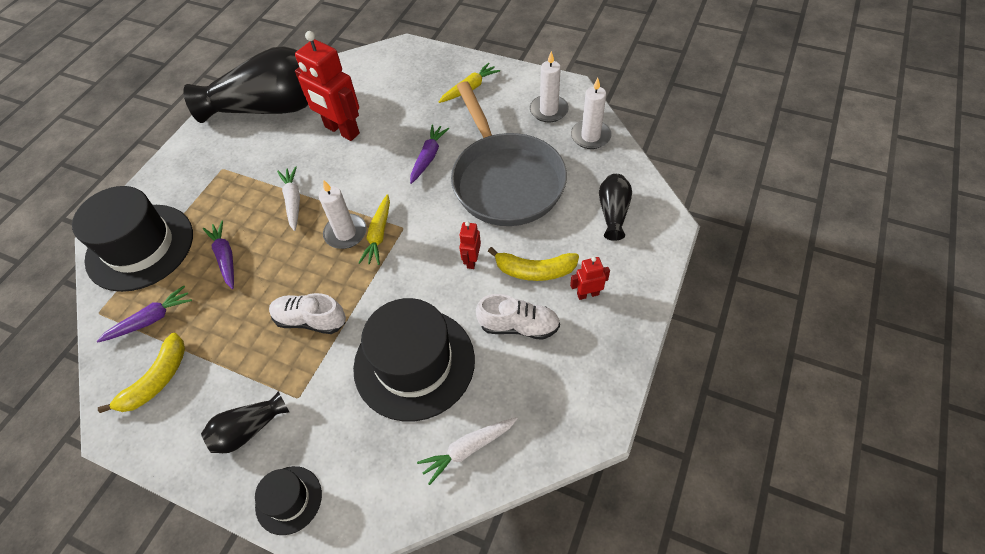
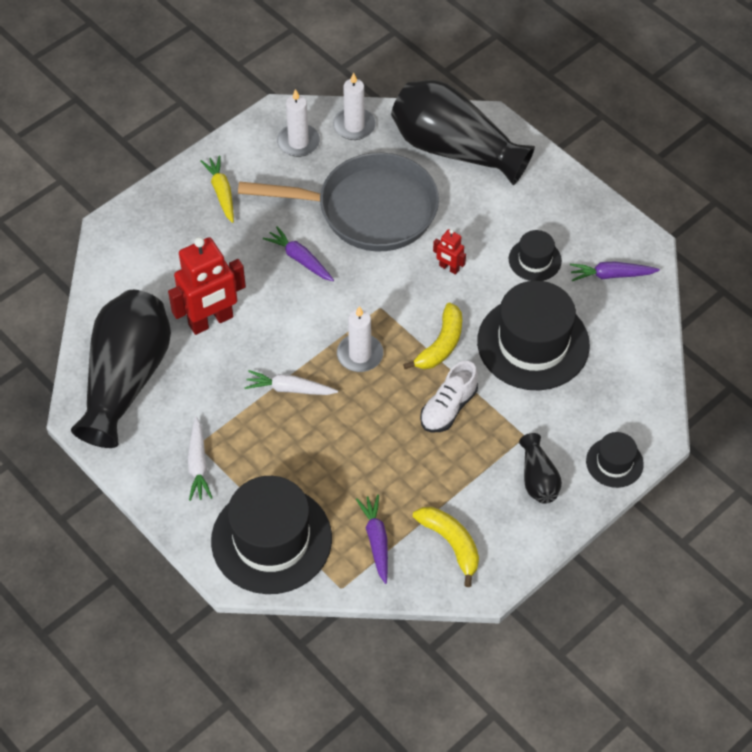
camera: 70 degrees left, 0 degrees up
purple carrot [203,220,234,289] -> purple carrot moved to [570,261,660,281]
yellow carrot [359,194,390,265] -> none
white carrot [417,417,518,485] -> white carrot moved to [188,417,212,501]
white shoe [476,294,560,340] -> black hat [509,230,562,281]
yellow banana [488,247,579,281] -> yellow banana moved to [403,303,462,369]
red robot [570,257,610,300] -> none
black vase [599,174,632,241] -> black vase [391,80,535,185], size x2.20

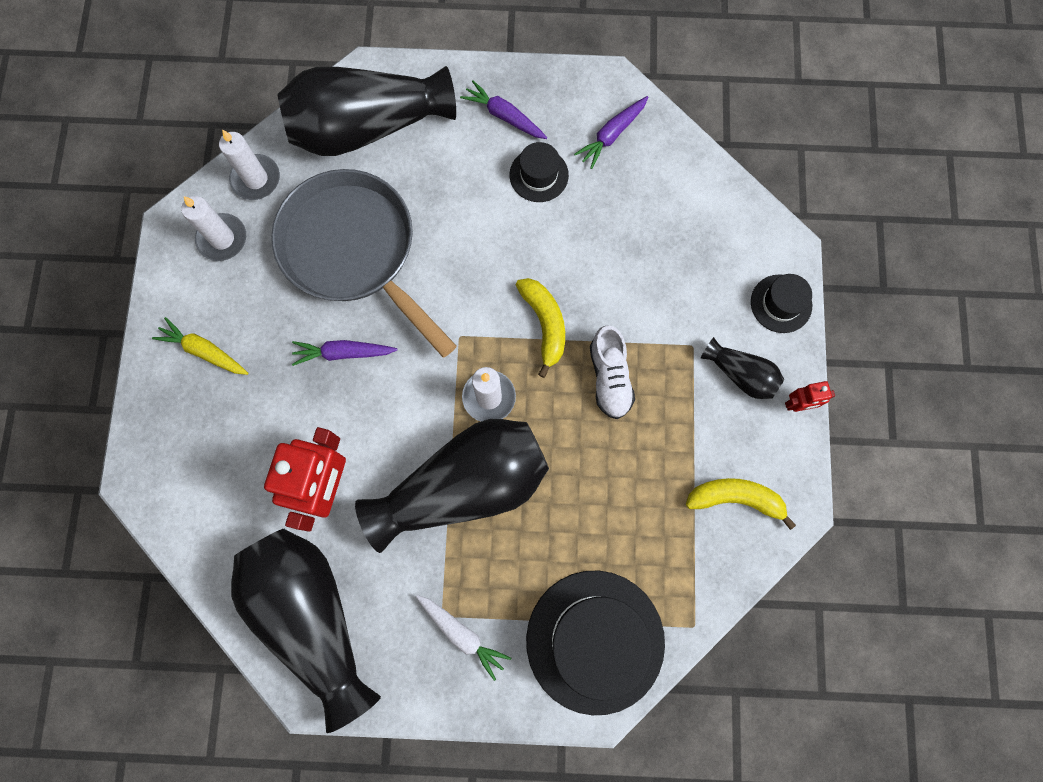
camera: 45 degrees left, 20 degrees up
grey pan [238,153,439,252] -> grey pan turned 90 degrees counterclockwise [271,169,456,357]
white carrot [244,370,338,395] -> black vase [355,419,549,553]
purple carrot [356,495,388,584] -> purple carrot moved to [460,80,547,139]
red robot [433,229,466,275] -> red robot moved to [785,381,835,412]
black hat [477,281,590,390] -> none

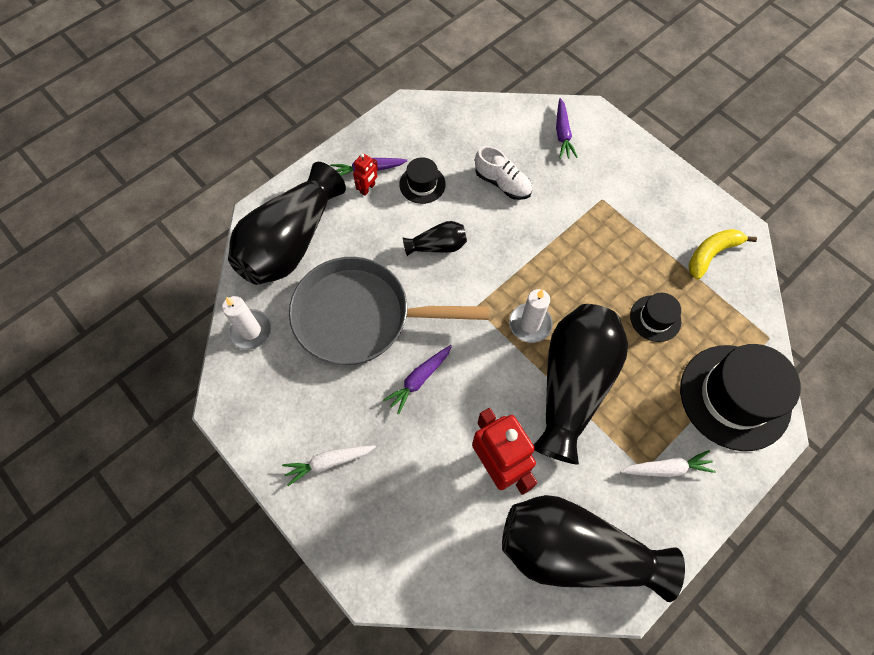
camera: 45 degrees left, 10 degrees down
yellow carrot [152,317,248,375] -> white carrot [282,445,376,486]
white candle [181,196,246,261] -> none
yellow banana [516,278,565,378] -> none
purple carrot [574,96,648,169] -> purple carrot moved to [556,98,578,159]
white shoe [590,325,635,419] -> white shoe moved to [475,146,532,200]
black vase [701,337,785,399] -> black vase moved to [403,221,467,256]
black hat [751,274,812,333] -> black hat moved to [630,293,681,342]
red robot [785,381,835,412] -> red robot moved to [353,153,378,196]

